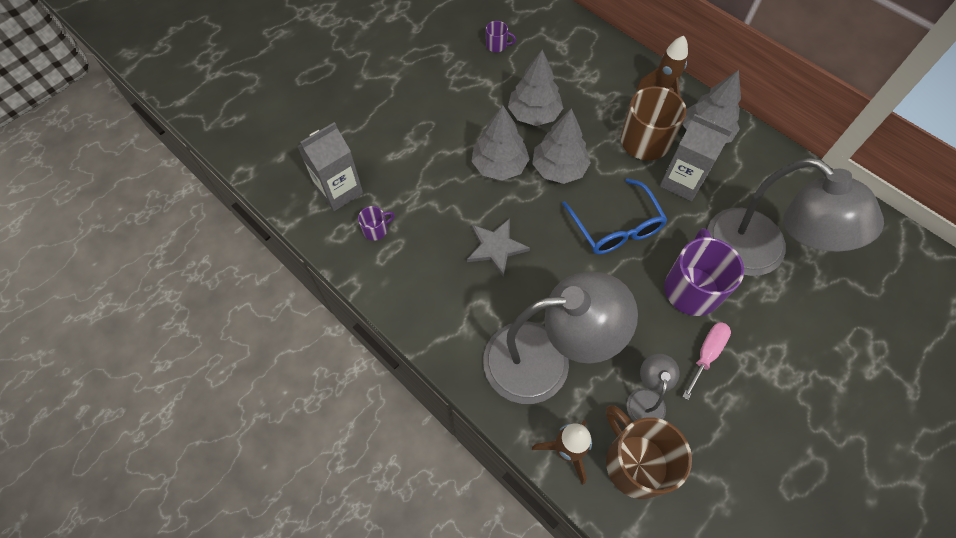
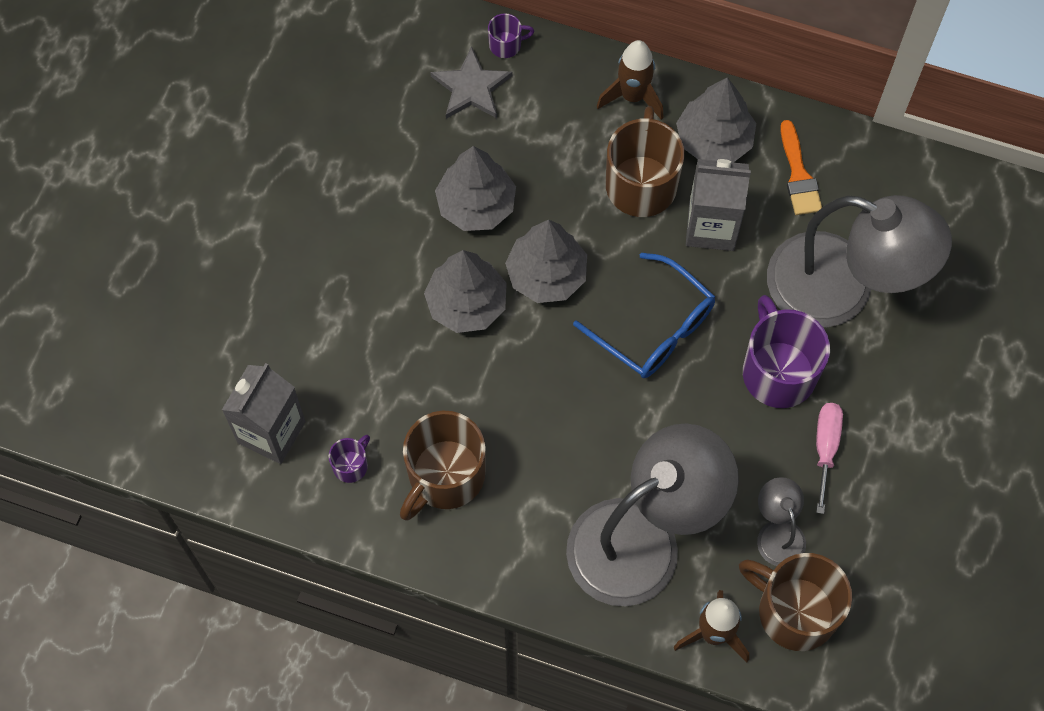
camera: 25 degrees left, 5 degrees up
grey star [467,218,530,277] -> grey star moved to [430,46,513,119]
purple mug [486,21,516,52] -> purple mug moved to [488,13,534,58]
none -> brown mug [400,411,486,520]
none -> orange brush [780,120,822,215]

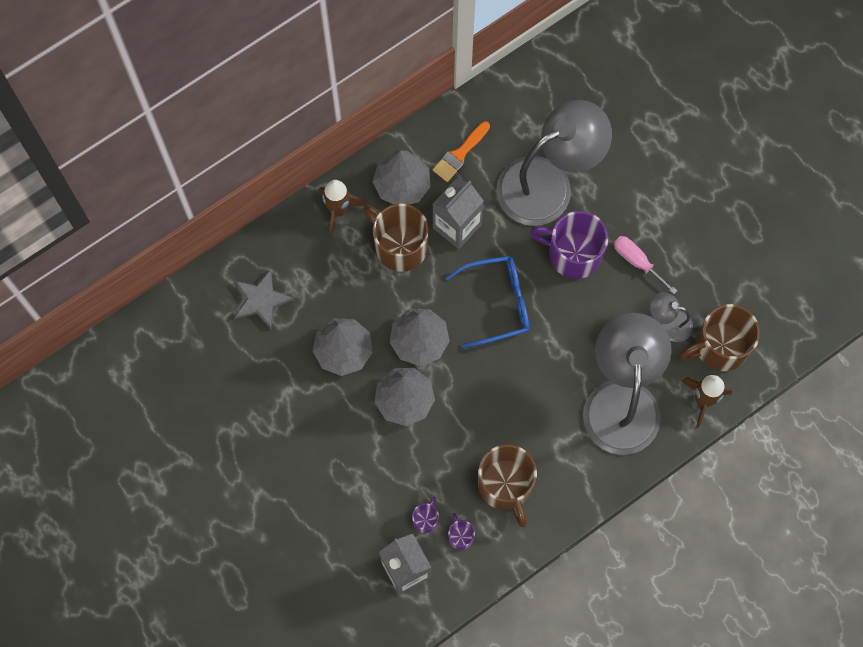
camera: 55 degrees left, 5 degrees up
purple mug [488,13,534,58] -> purple mug moved to [412,497,439,533]
orange brush [780,120,822,215] -> orange brush turned 105 degrees clockwise [433,121,490,182]

